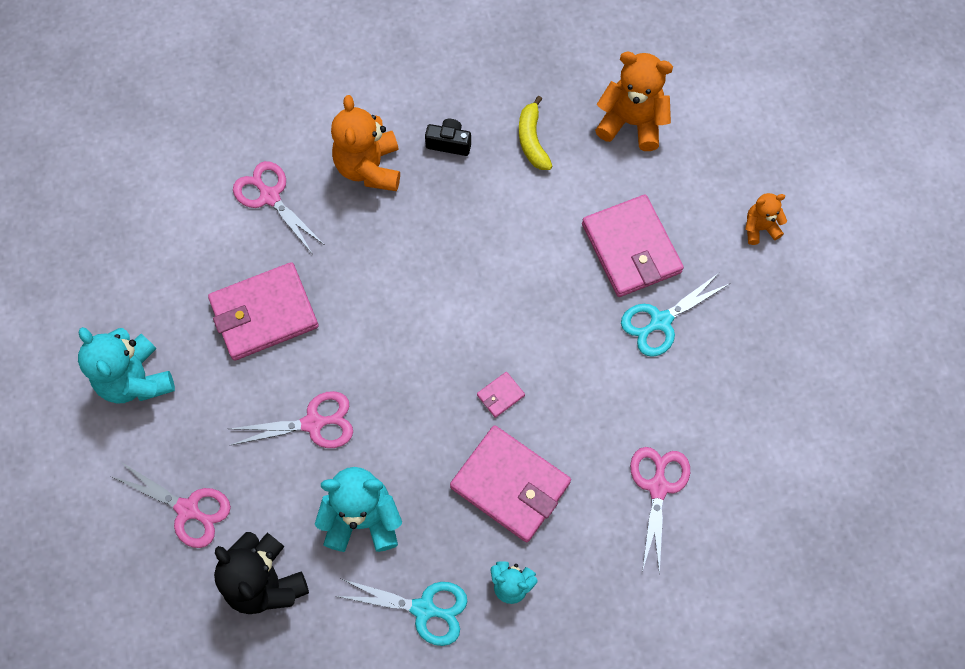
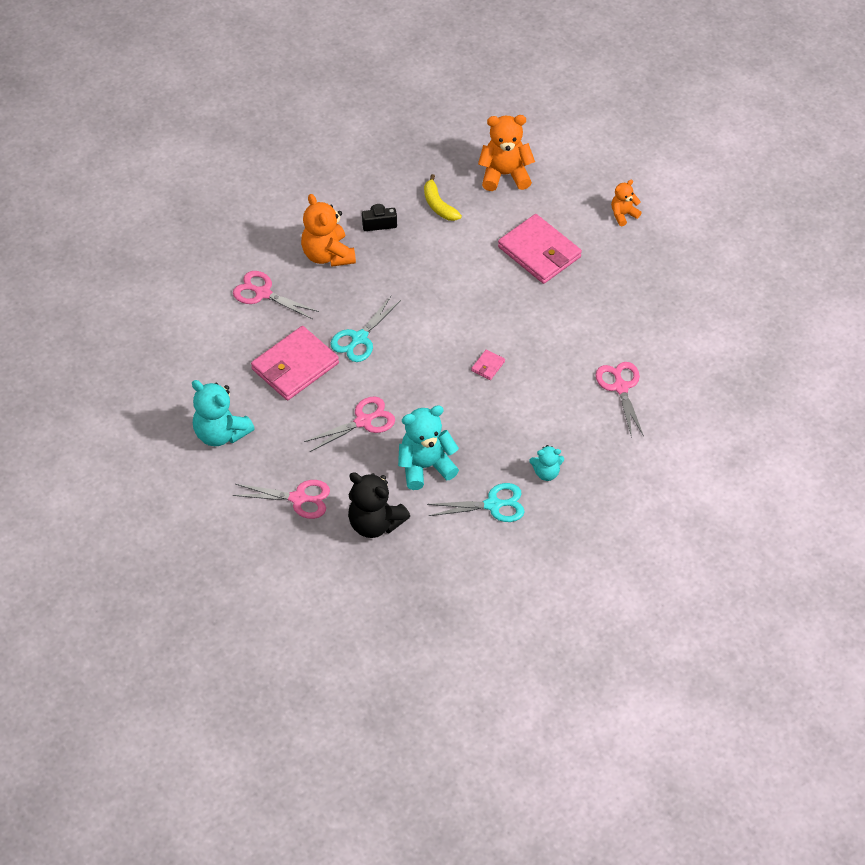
camera: 20 degrees left, 15 degrees down
pink wallet [450,425,571,542] -> none
turquoise scissors [621,272,729,357] -> turquoise scissors moved to [330,296,401,362]

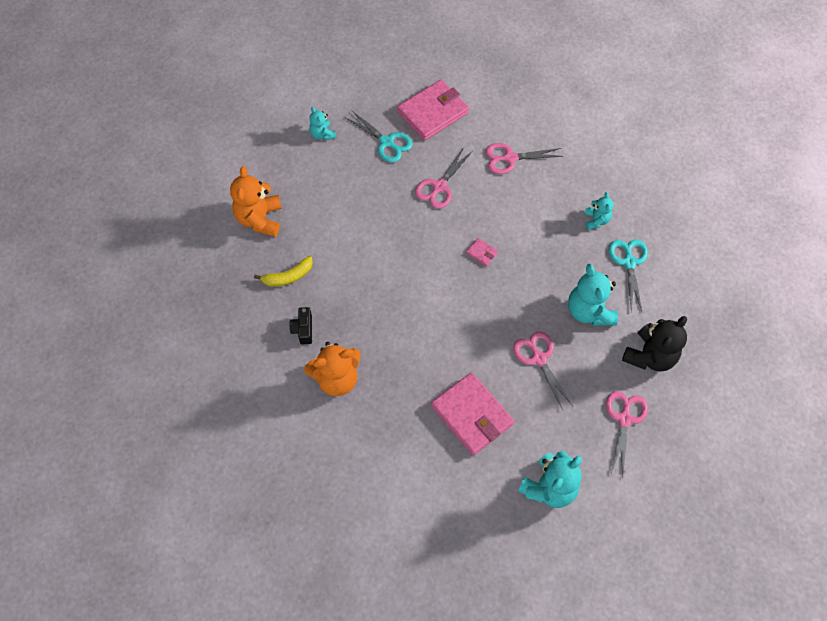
camera: 85 degrees left, 10 degrees up
pink scissors [233,271,319,319] -> pink scissors moved to [415,147,473,209]
turquoise scissors [330,296,401,362] -> turquoise scissors moved to [345,110,413,162]
pink wallet [498,214,582,284] -> pink wallet moved to [397,79,469,141]
orange teddy bear [611,180,641,226] -> turquoise teddy bear [309,107,336,140]

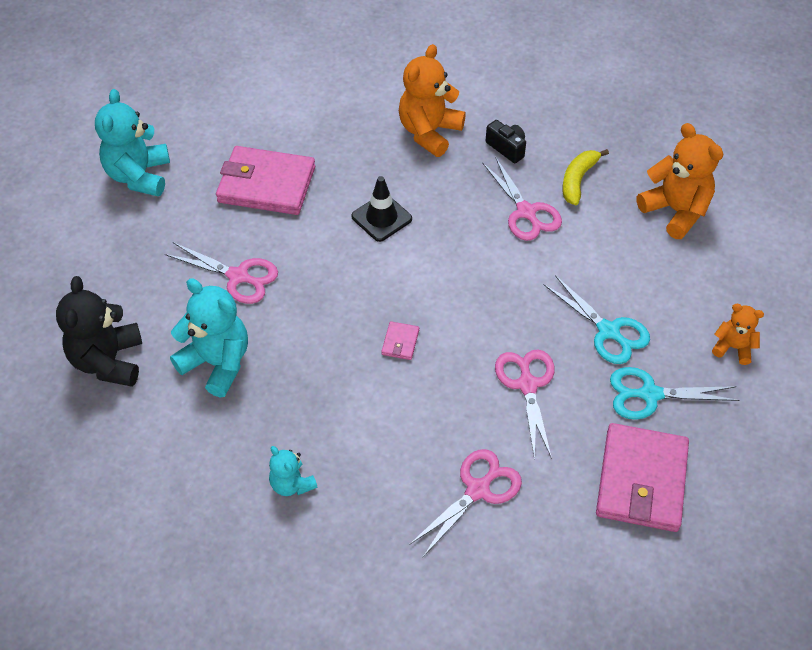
camera: 140 degrees right, 10 degrees down
turquoise teddy bear [309,107,336,140] -> orange teddy bear [712,304,764,365]
pink wallet [466,238,498,266] -> pink wallet turned 75 degrees counterclockwise [381,321,419,360]
pink scissors [606,391,648,476] -> pink scissors moved to [482,157,562,241]
turquoise scissors [609,239,648,312] -> turquoise scissors moved to [544,275,650,364]
none -> black traffic cone [351,176,412,242]

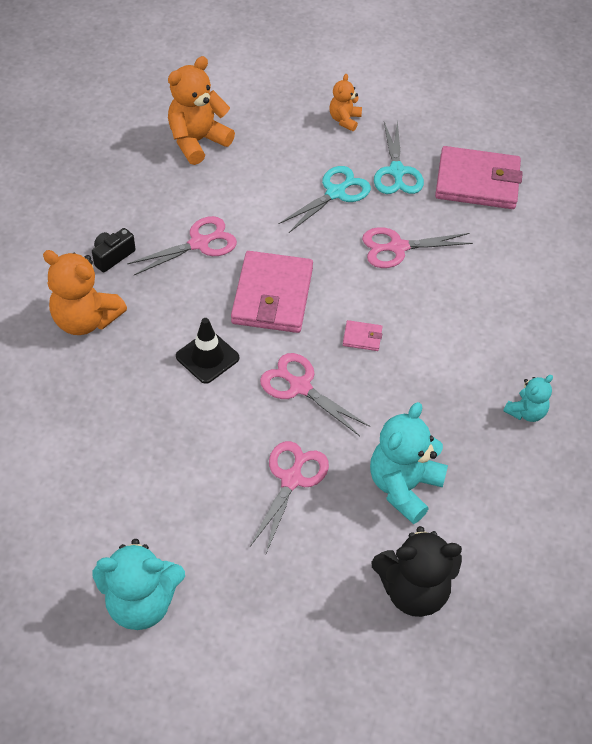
camera: 95 degrees left, 0 degrees up
pink wallet [216,146,315,215] -> pink wallet moved to [231,251,313,333]
pink scissors [409,449,522,557] -> pink scissors moved to [260,353,370,436]
yellow banana [563,149,609,205] -> none

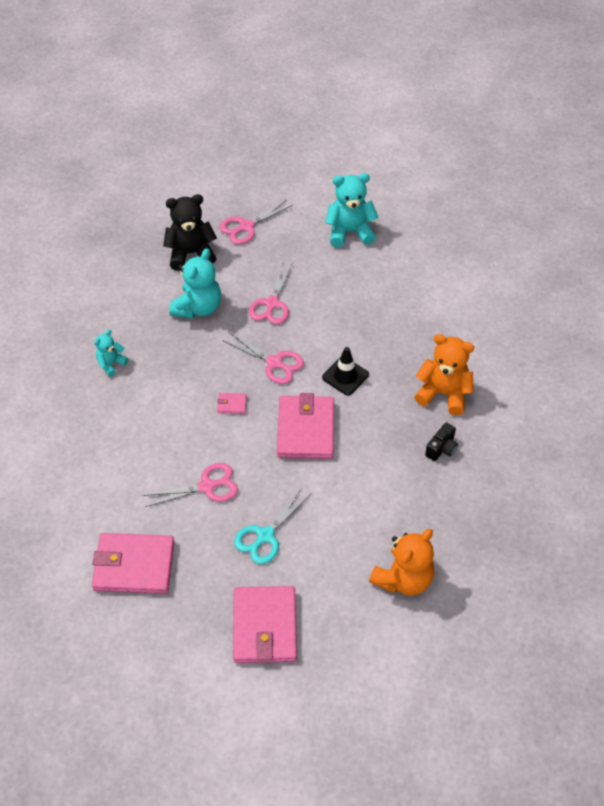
camera: 175 degrees right, 0 degrees up
pink scissors [127,216,237,275] -> pink scissors moved to [220,200,293,245]
orange teddy bear [329,74,362,131] -> pink wallet [233,586,297,663]
turquoise scissors [374,120,424,194] -> none

